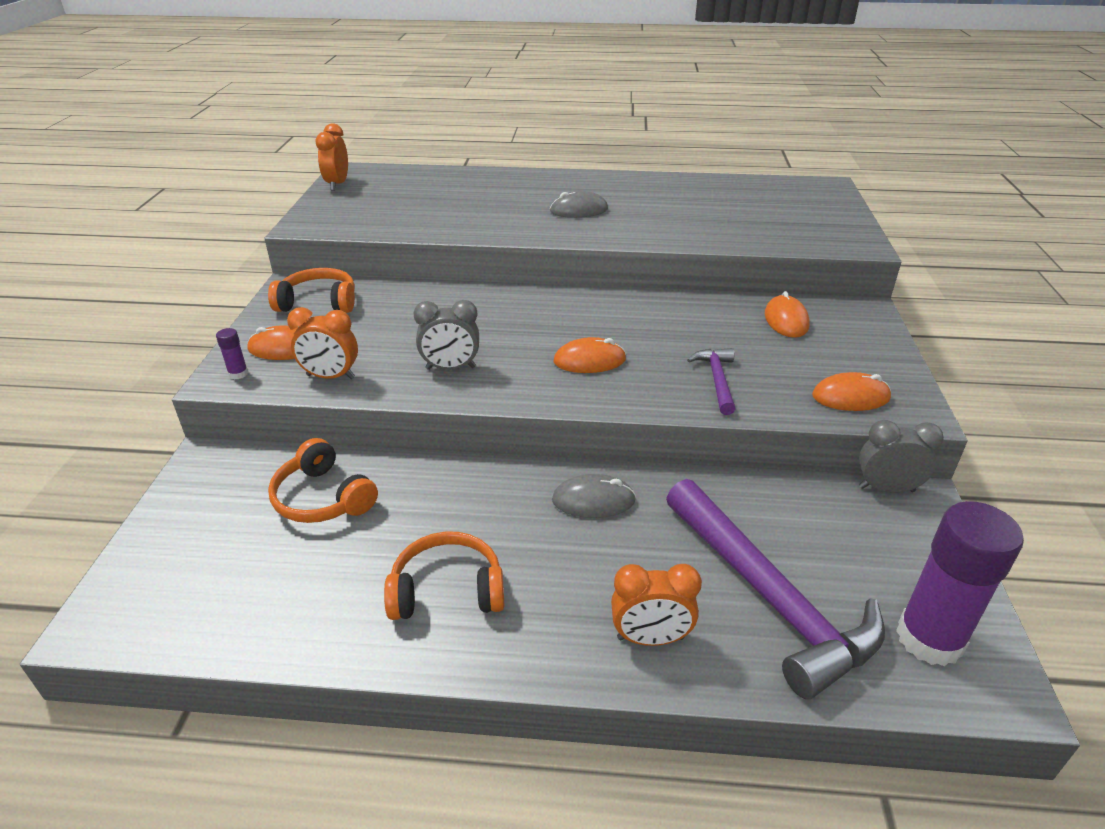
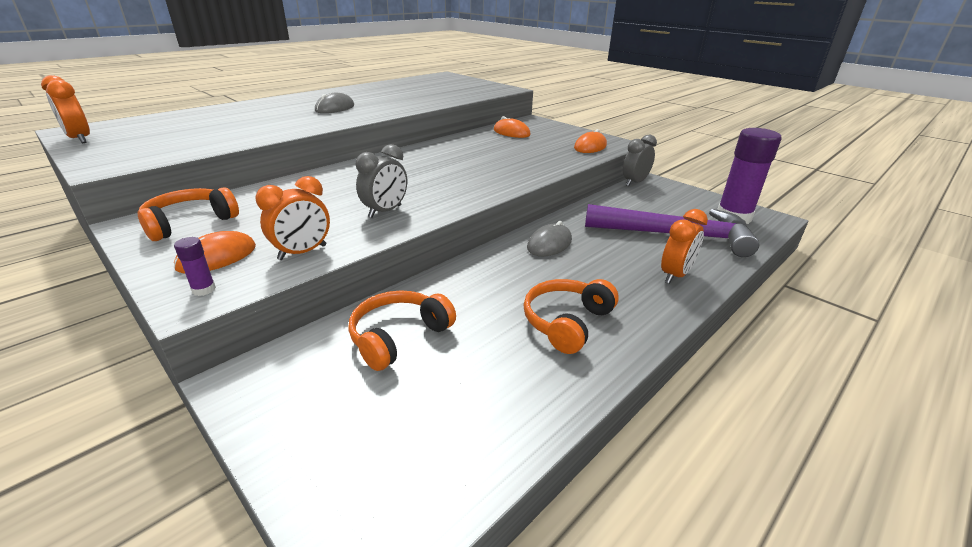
camera: 50 degrees left, 5 degrees down
orange headphones [268,438,378,523] -> orange headphones turned 135 degrees clockwise [348,290,456,371]
orange mouse [553,337,626,373] -> none
purple hammer [687,348,736,415] -> none

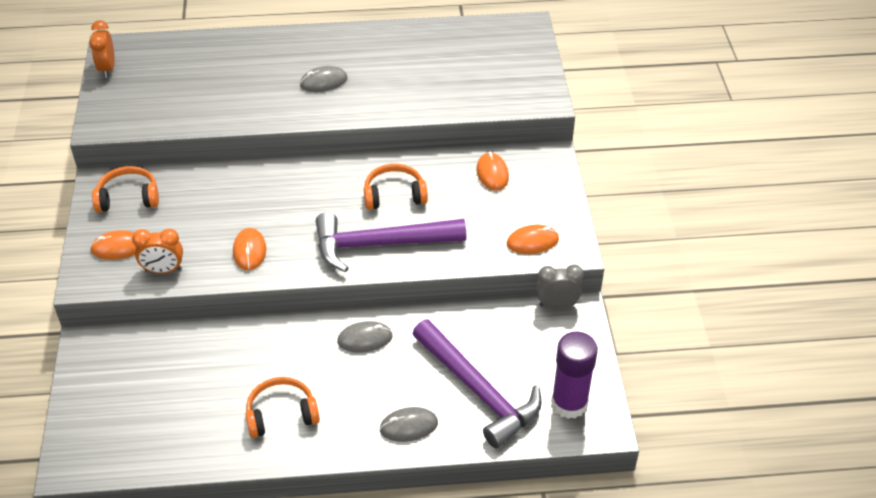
camera: 40 degrees right, 15 degrees up
purple glue stick [174,237,216,296] -> none
orange headphones [348,290,456,371] -> orange headphones moved to [364,164,428,210]
grey clock [356,144,407,218] -> orange mouse [233,228,266,270]
orange clock [661,209,708,284] -> grey mouse [379,407,438,442]
none -> purple hammer [316,212,466,272]

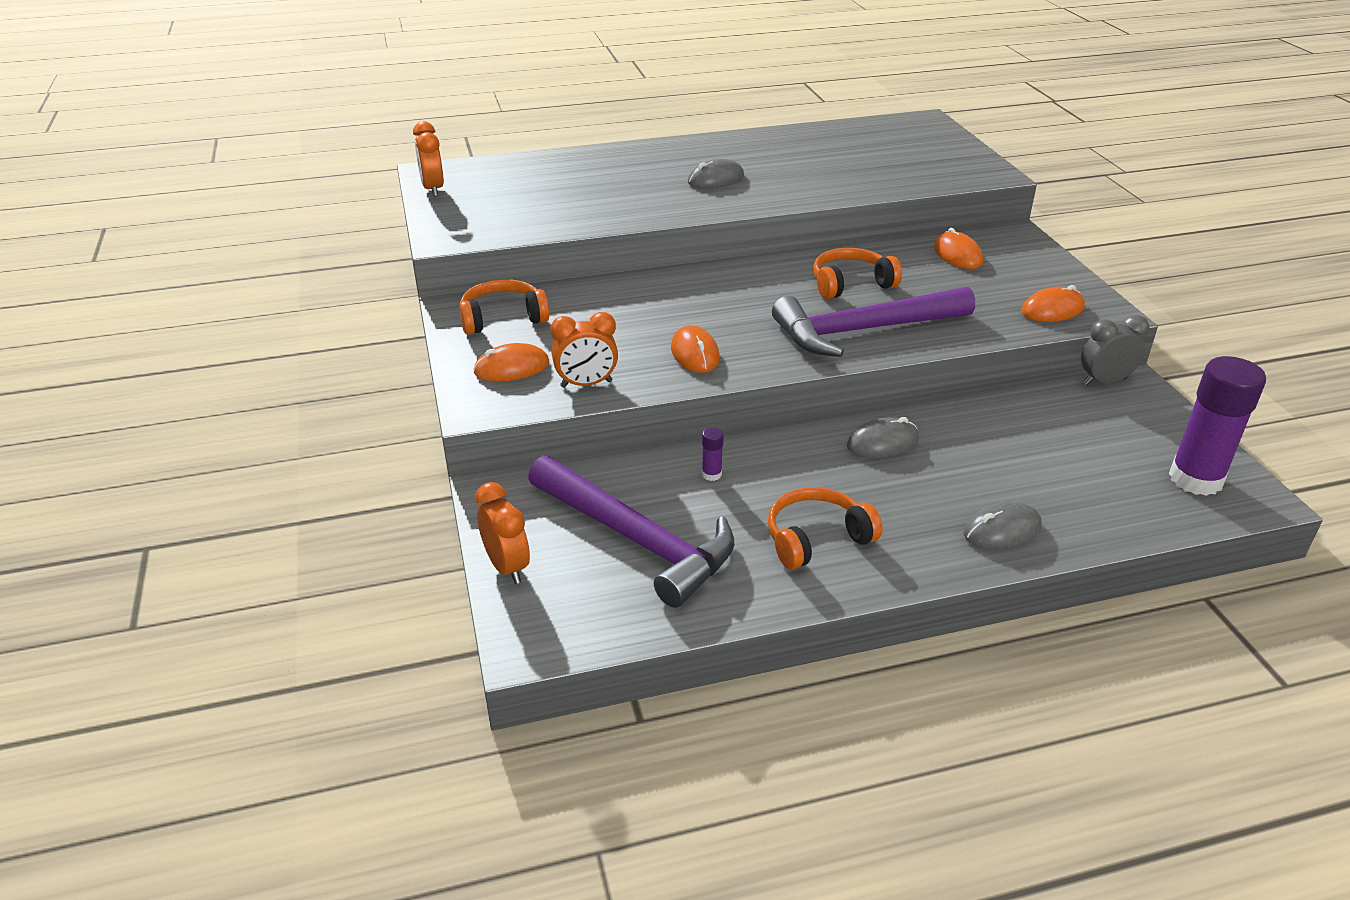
camera: 10 degrees left, 10 degrees down
purple hammer [412,319,542,448] -> purple hammer moved to [528,455,734,608]
none -> orange clock [475,482,530,584]
none -> purple glue stick [702,427,724,481]

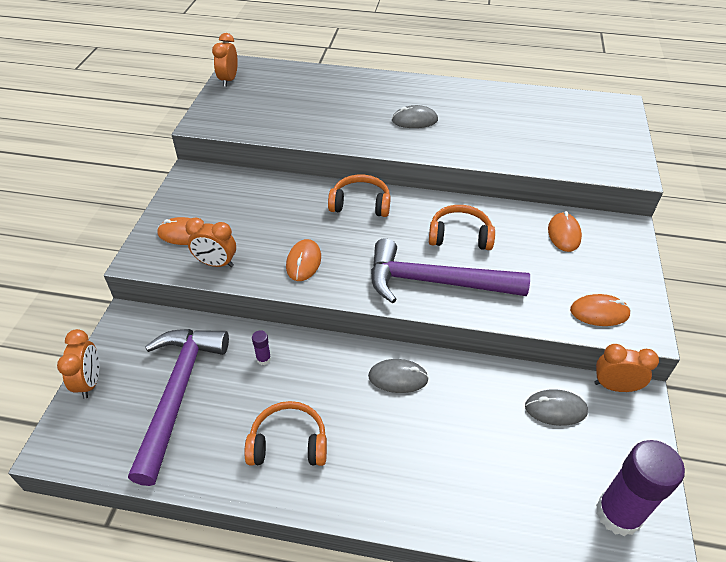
camera: 25 degrees right, 10 degrees up
orange headphones [459,279,549,335] -> orange headphones moved to [328,175,391,217]
purple hammer [528,455,734,608] -> purple hammer turned 150 degrees counterclockwise [128,329,229,486]
grey mouse [964,502,1042,550] -> grey mouse moved to [525,389,588,426]
grey clock [1081,315,1149,385] -> orange clock [594,344,659,392]

